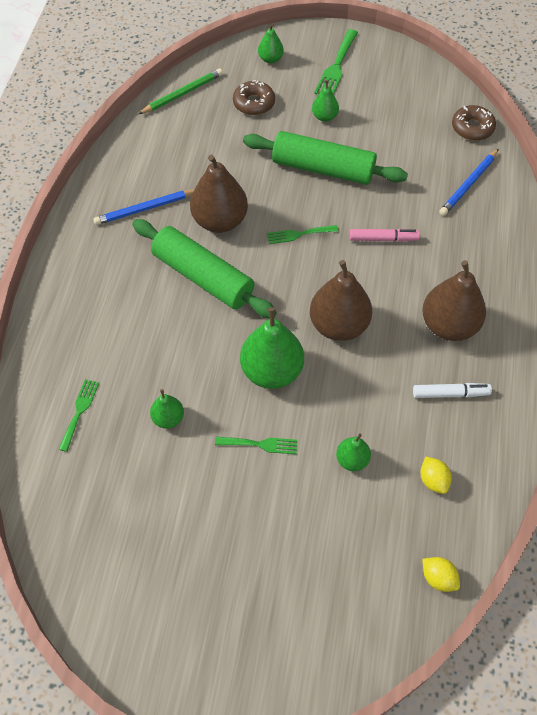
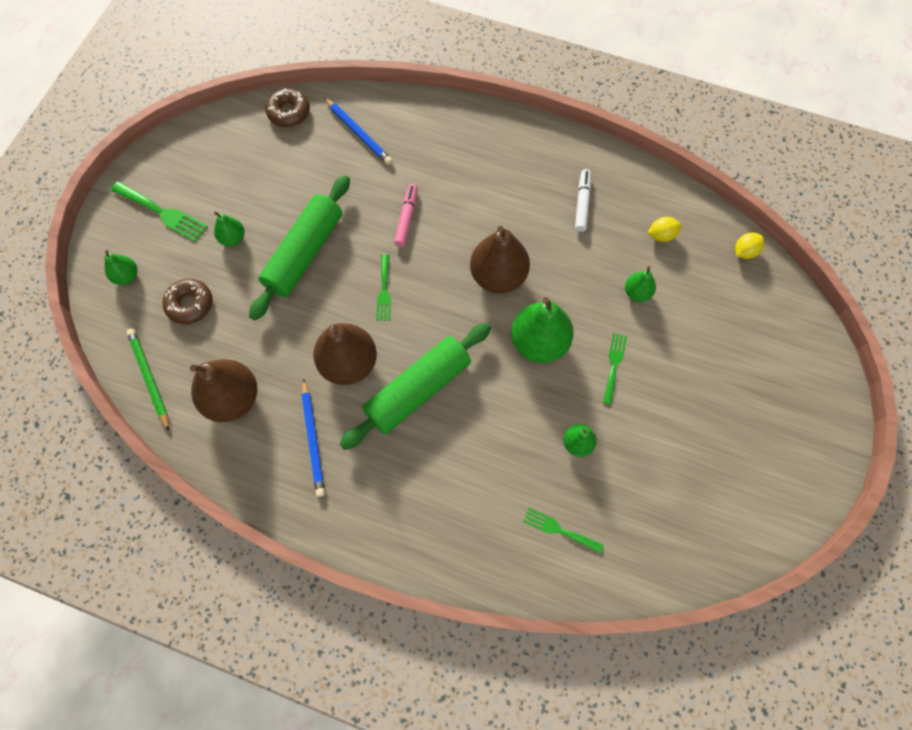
camera: 80 degrees left, 10 degrees up
brown pear [422,260,486,341] -> brown pear moved to [190,359,257,422]

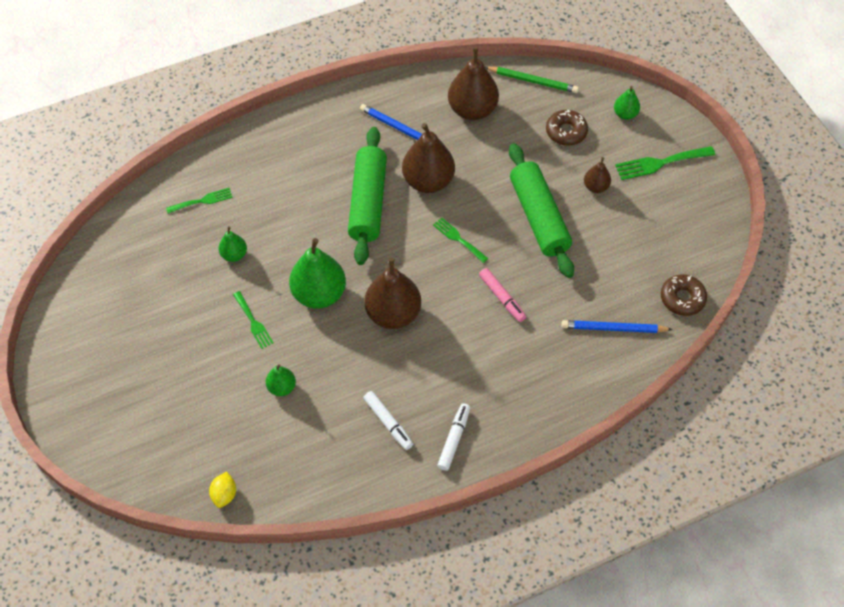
camera: 135 degrees right, 10 degrees down
green pear [214,212,245,246] -> brown pear [584,157,611,193]
yellow lemon [648,217,682,242] -> none
none -> white marker [437,403,470,471]

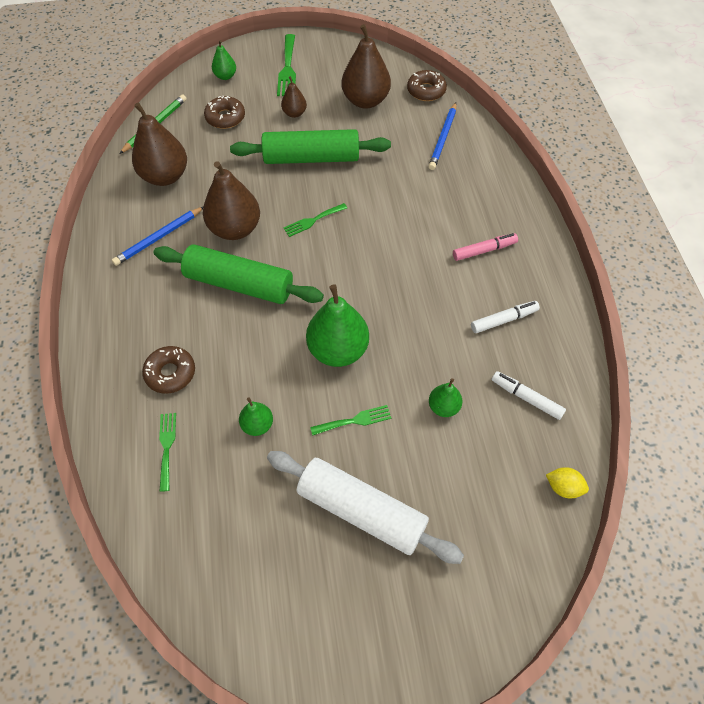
camera: 75 degrees left, 0 degrees up
brown pear [364,258,421,329] -> brown pear moved to [342,24,391,109]
white marker [437,403,470,471] -> white marker moved to [492,371,566,420]
pink marker [479,268,526,322] -> pink marker moved to [453,233,518,261]
none -> brown donut [142,346,195,394]
none -> white rolling pin [267,451,464,564]

